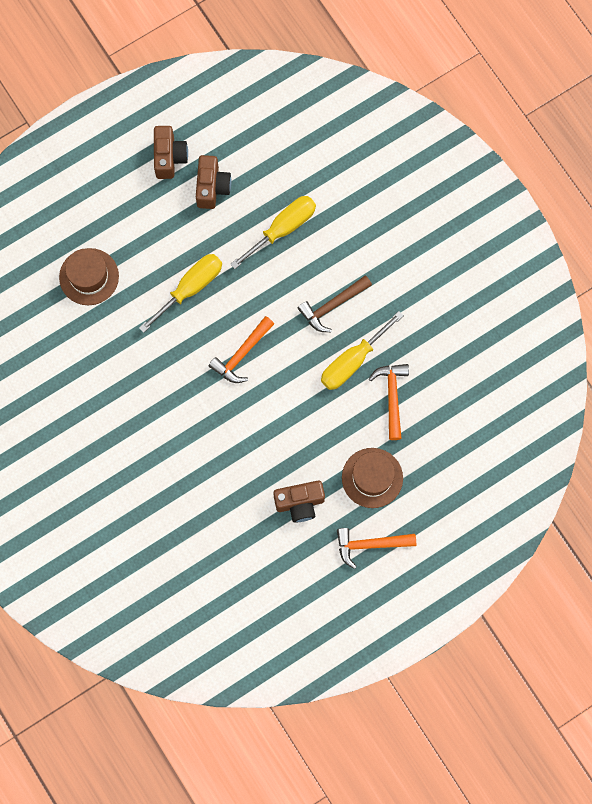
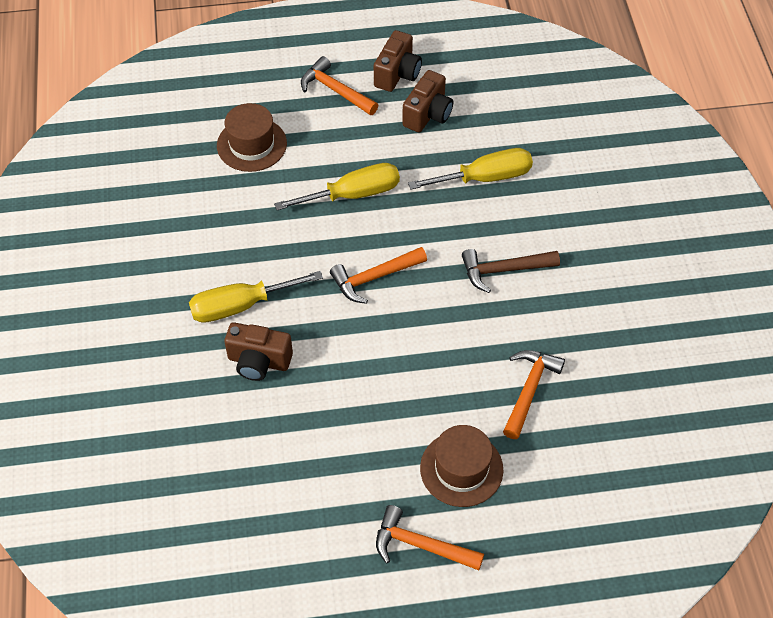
camera: 25 degrees right, 20 degrees down
brown camera [274,480,325,522] -> brown camera moved to [224,322,293,381]
yellow screwdriver [321,311,404,390] -> yellow screwdriver moved to [189,271,323,323]
none -> orange hammer [301,56,378,115]

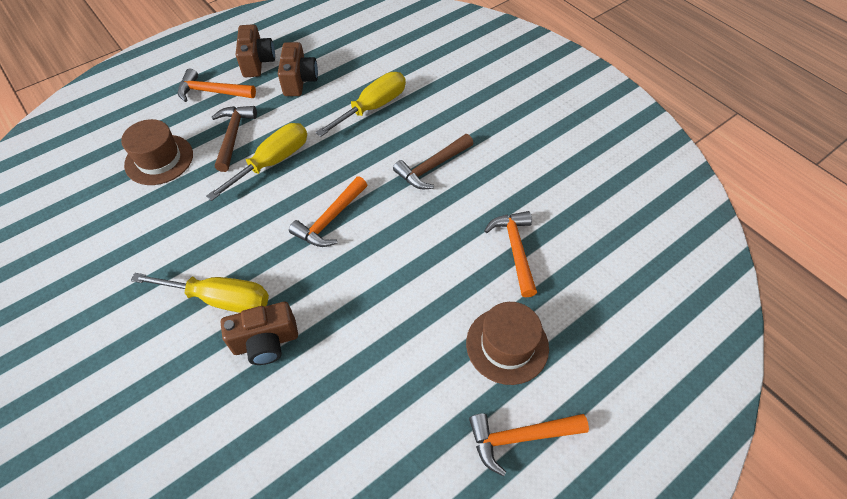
camera: 30 degrees left, 0 degrees up
yellow screwdriver [189,271,323,323] -> yellow screwdriver turned 120 degrees counterclockwise [131,273,269,313]
none -> brown hammer [211,106,257,172]

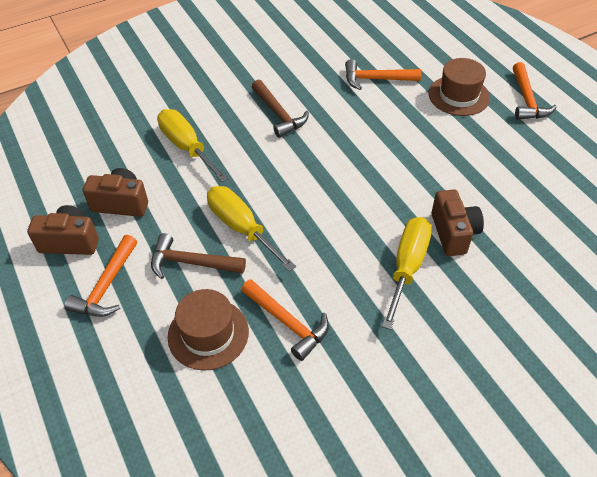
camera: 80 degrees left, 5 degrees down
orange hammer [289,176,367,247] -> orange hammer moved to [241,279,329,361]

